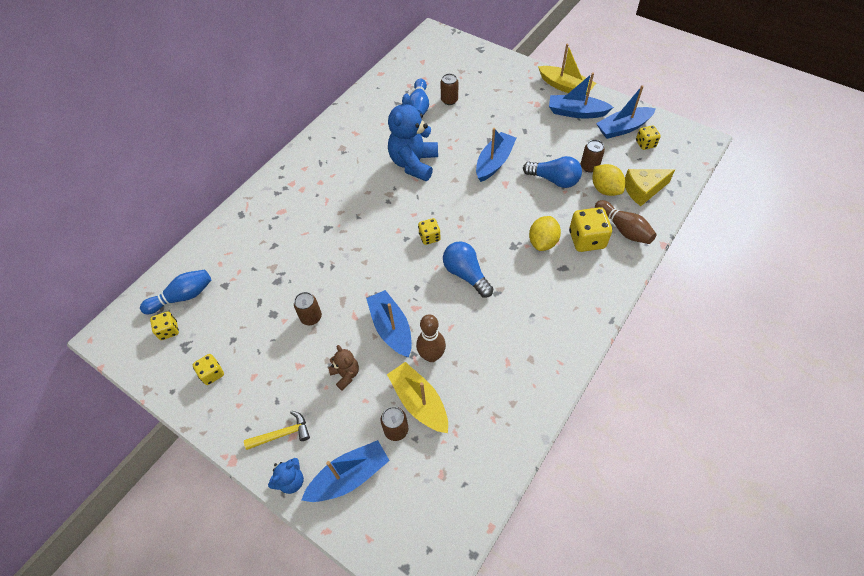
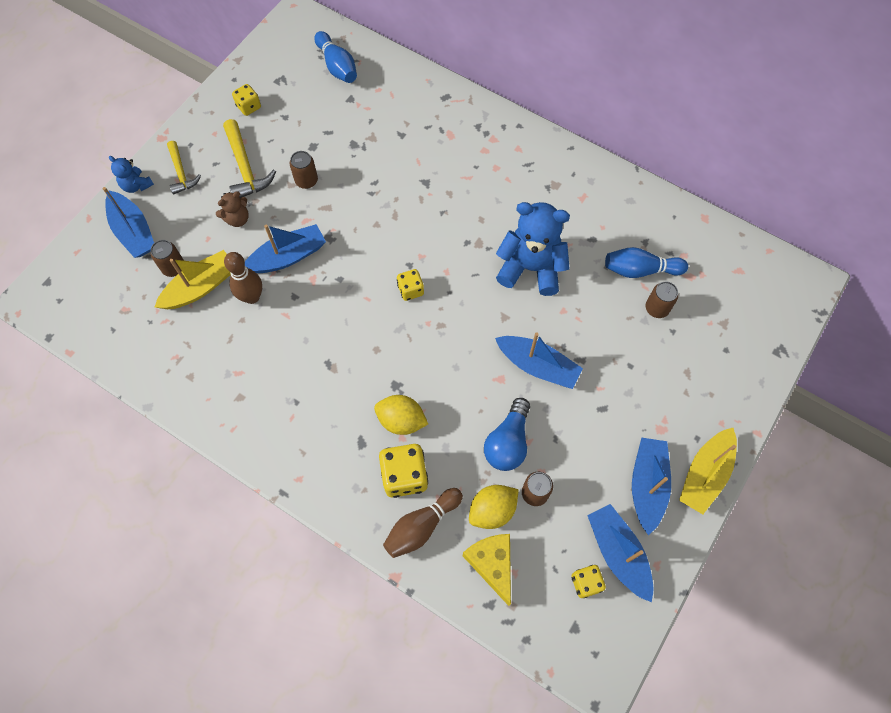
camera: 85 degrees right, 10 degrees up
yellow dice [150,311,179,340] -> none
blue light bulb [443,242,493,298] -> none
none -> yellow hammer [223,119,276,198]

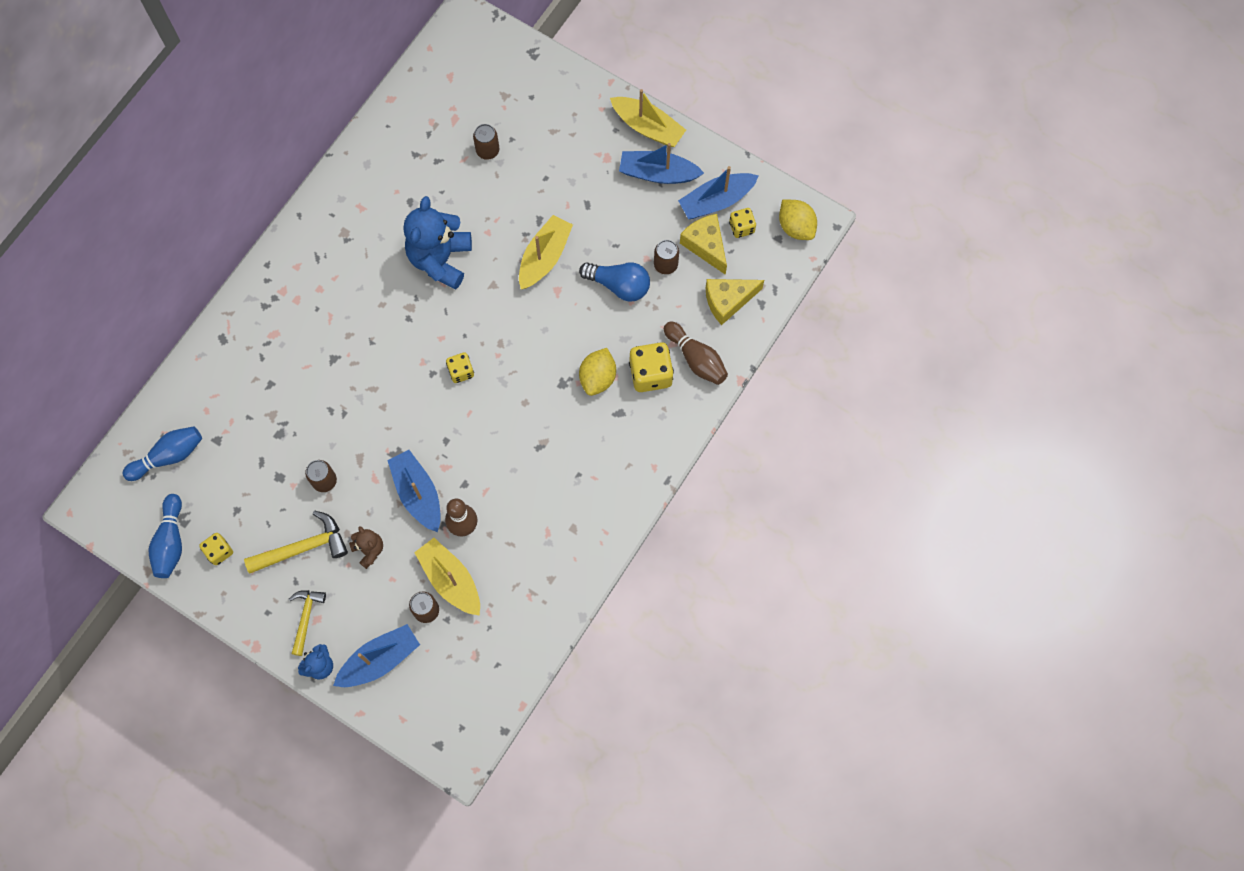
camera: 90 degrees left, 5 degrees up
yellow hammer [167,141,201,194] -> yellow hammer turned 60 degrees counterclockwise [289,590,326,656]
yellow lemon [469,485,519,529] -> yellow lemon moved to [779,200,817,240]
blue boat [495,333,583,389] -> yellow boat [519,215,573,289]
blue bowling pin [605,247,688,278] -> blue bowling pin moved to [149,494,182,578]
none -> yellow cheese [680,214,727,275]

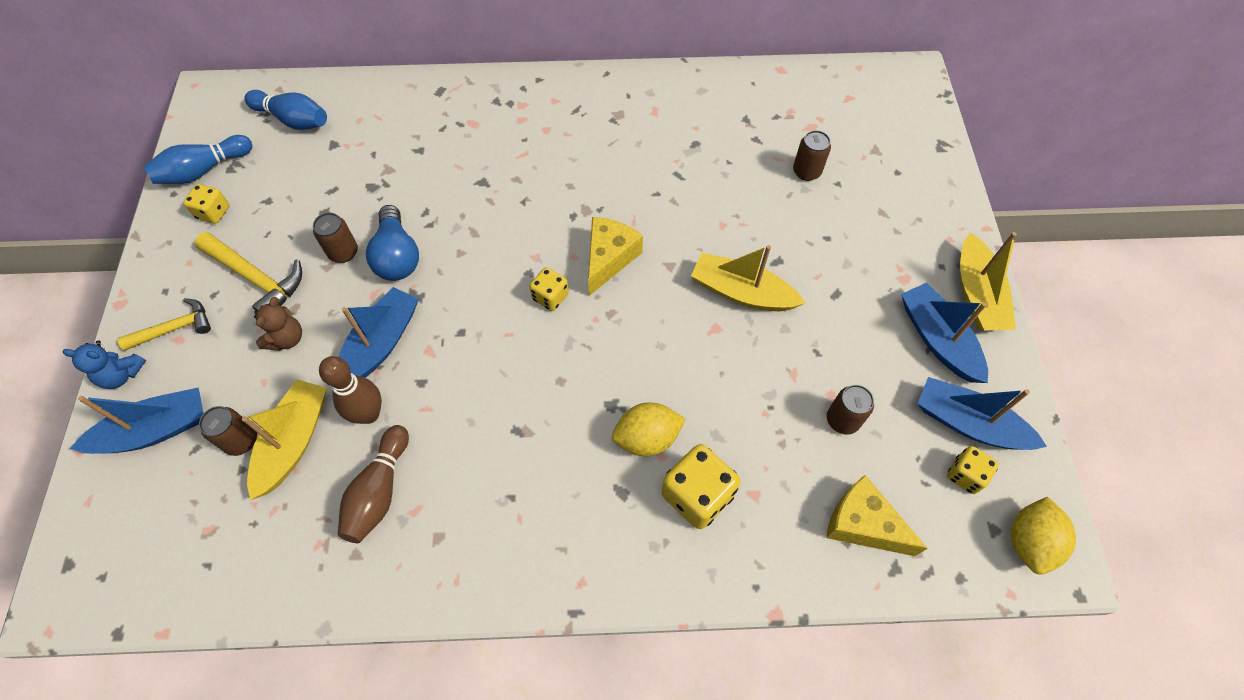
camera: 55 degrees right, 10 degrees down
blue boat [333,624,420,687] -> blue boat turned 45 degrees counterclockwise [70,387,204,454]
blue teddy bear [403,196,472,290] -> none
yellow boat [519,215,573,289] -> yellow boat turned 150 degrees counterclockwise [691,245,805,311]
blue light bulb [579,262,650,302] -> blue light bulb moved to [366,205,419,281]
brown bowling pin [664,321,728,385] -> brown bowling pin moved to [338,425,409,543]
yellow cheese [680,214,727,275] -> yellow cheese moved to [588,217,643,296]

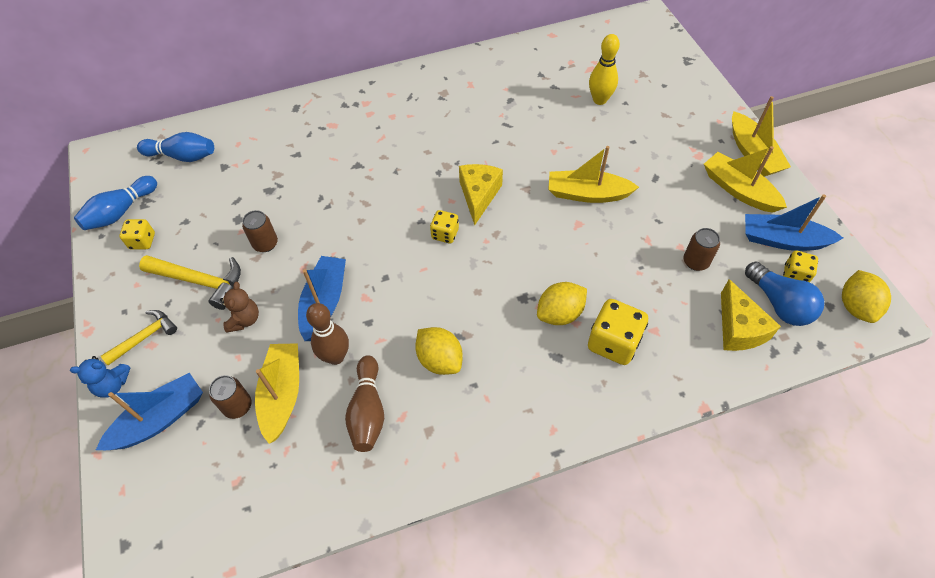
camera: 15 degrees left, 5 degrees down
blue light bulb [366,205,419,281] -> blue light bulb moved to [745,262,824,326]
brown can [793,130,831,181] -> yellow bowling pin [589,34,620,105]
yellow cheese [826,475,928,556] -> yellow cheese turned 120 degrees counterclockwise [721,279,781,351]
blue boat [901,282,988,383] -> yellow boat [704,146,787,213]
none -> yellow lemon [415,327,463,375]

